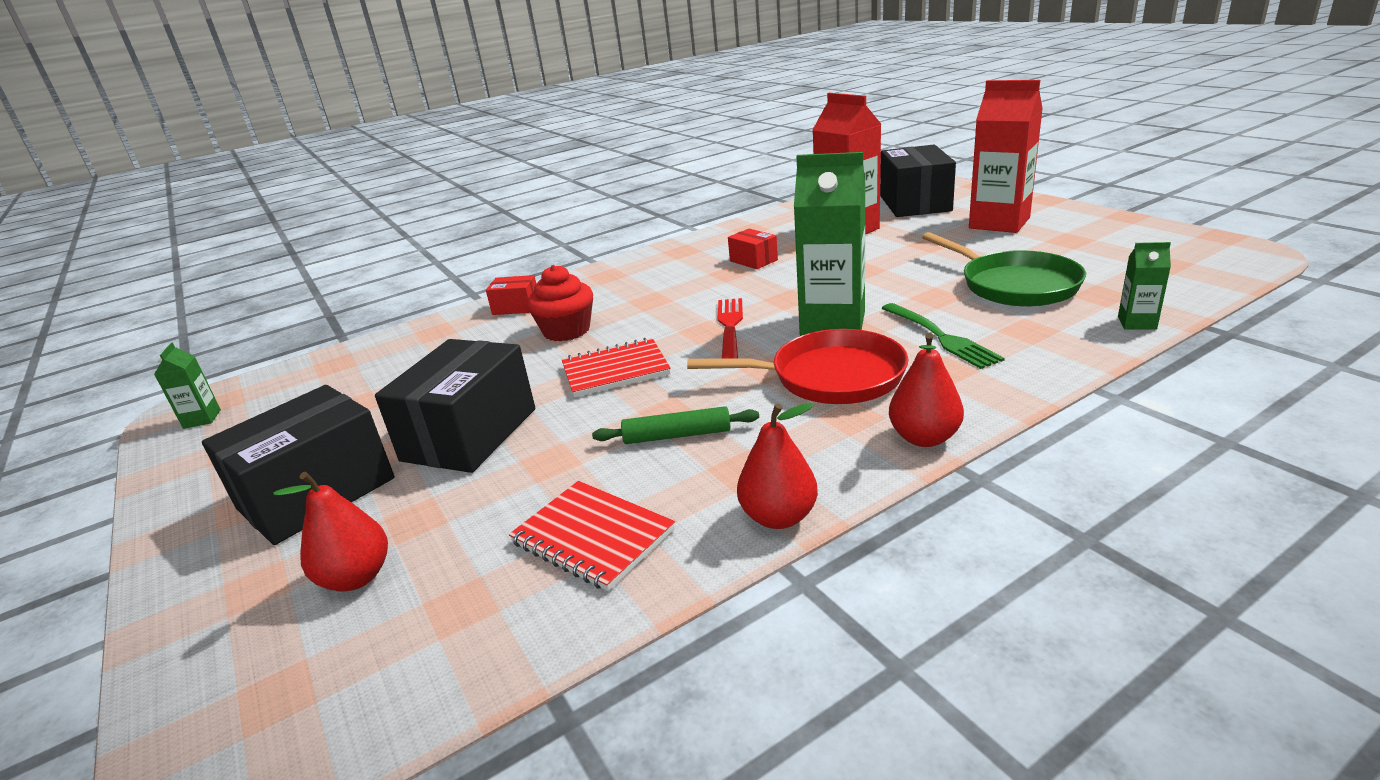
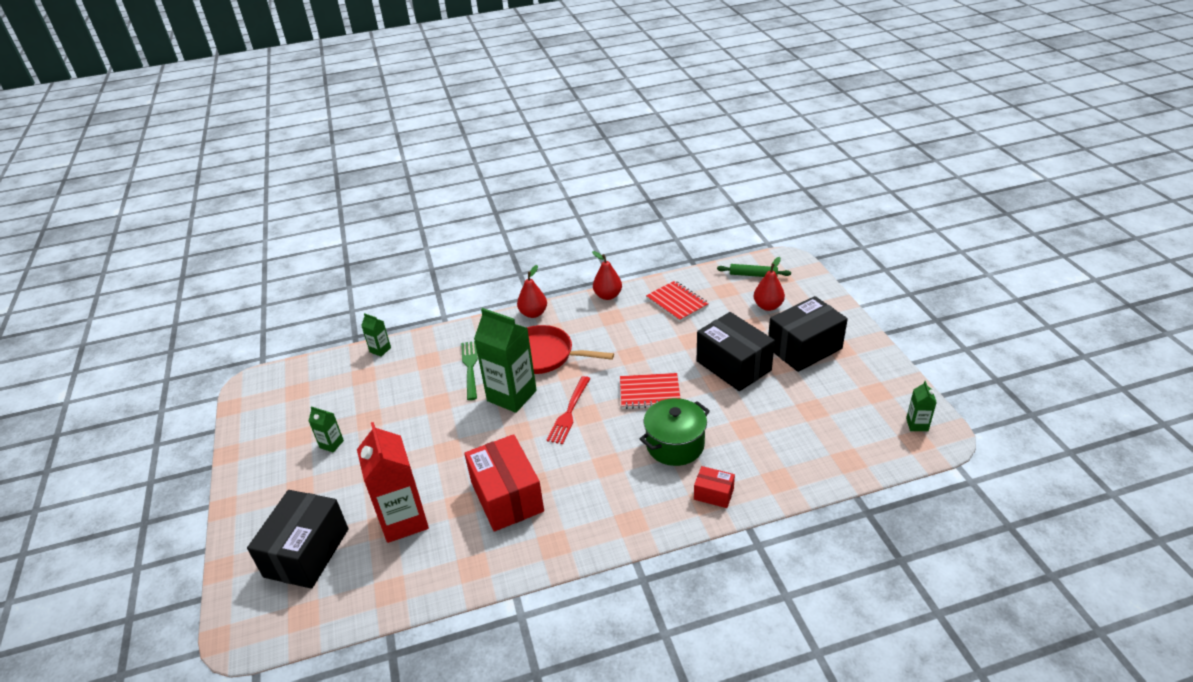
camera: 165 degrees left, 10 degrees up
black box [375,339,535,473] -> black box turned 75 degrees counterclockwise [697,312,775,391]
red cupcake [527,265,593,341] -> green pot [640,398,710,466]
green rolling pin [592,406,759,444] -> green rolling pin moved to [717,264,791,277]
red box [728,229,778,269] -> red box [464,434,544,532], size x2.06
green pan [922,232,1086,307] -> none
red carton [969,80,1043,233] -> none
none -> green carton [309,407,344,452]

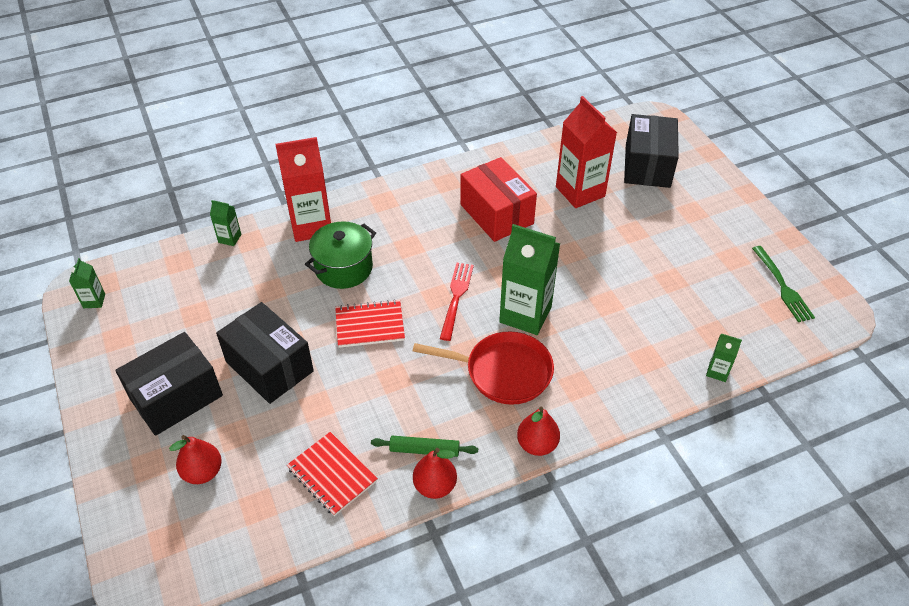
camera: 170 degrees right, 10 degrees up
green carton [309,407,344,452] -> green carton moved to [210,200,241,246]
green fork [461,341,478,400] -> green fork moved to [752,246,815,322]
red box [694,466,735,508] -> red carton [275,137,331,242]
green rolling pin [717,264,791,277] -> green rolling pin moved to [371,436,478,457]

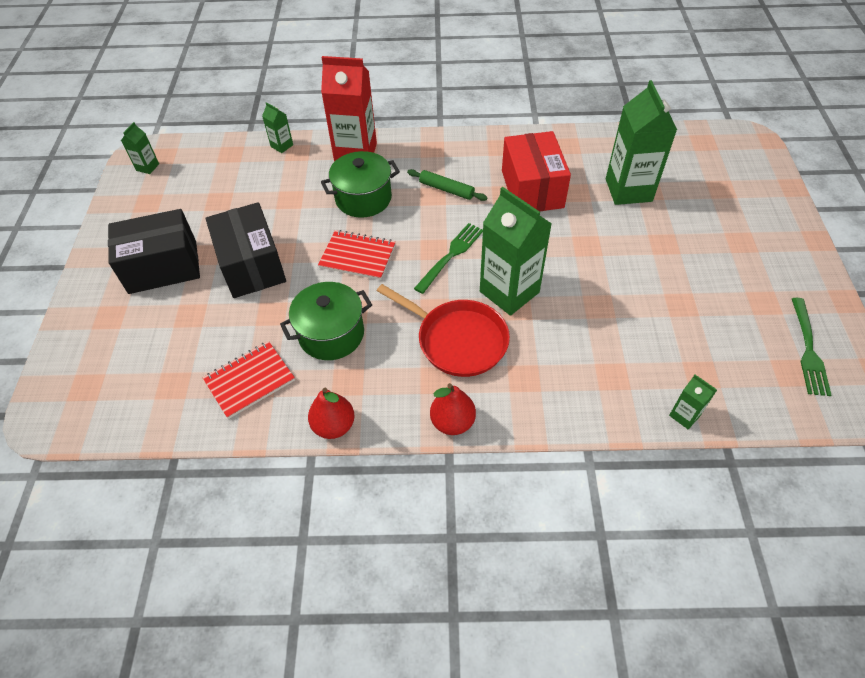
camera: 25 degrees right, 5 degrees up
red pear [169,435,222,484] -> none
red notebook [287,432,378,516] -> red notebook turned 75 degrees clockwise [203,341,295,419]
green rolling pin [371,436,478,457] -> green rolling pin moved to [407,169,488,201]
red fork [440,263,474,341] -> green fork [414,223,483,294]
red carton [556,96,617,208] -> green carton [606,80,677,205]
black box [624,114,679,188] -> none
none -> green pot [280,282,372,360]

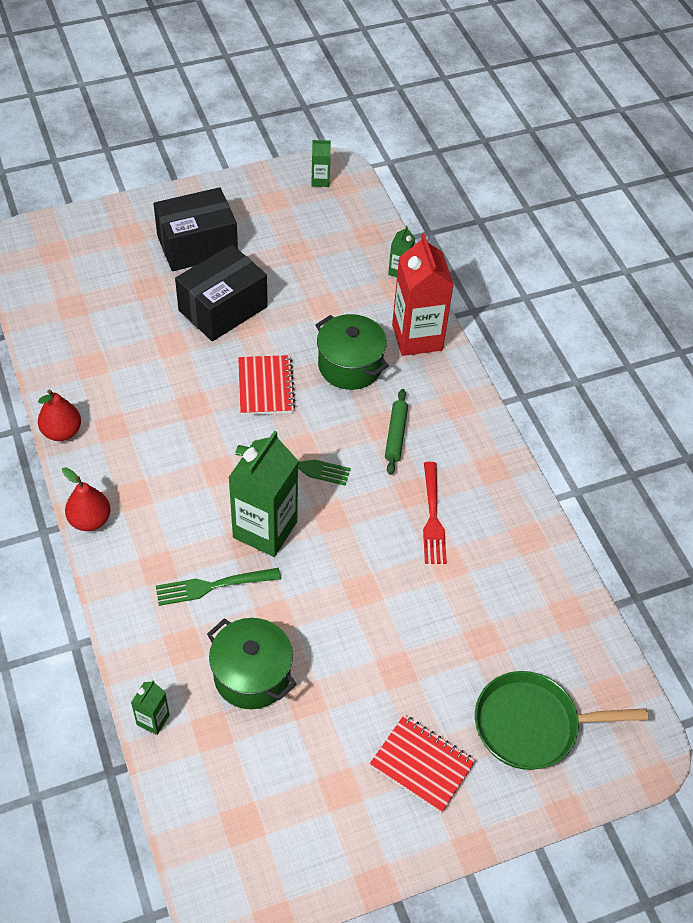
camera: 65 degrees right, 0 degrees up
black box [108,209,200,294] -> black box turned 75 degrees counterclockwise [154,187,238,271]
red notebook [203,341,295,419] -> red notebook moved to [370,715,476,813]
green pot [280,282,372,360] -> green pot moved to [207,618,297,709]
red pan [377,284,510,377] -> none
red box [502,131,571,212] -> red fork [423,462,447,564]
green carton [606,80,677,205] -> none
green fork [792,298,831,396] -> green fork moved to [156,568,281,606]
none -> green pan [475,671,649,770]

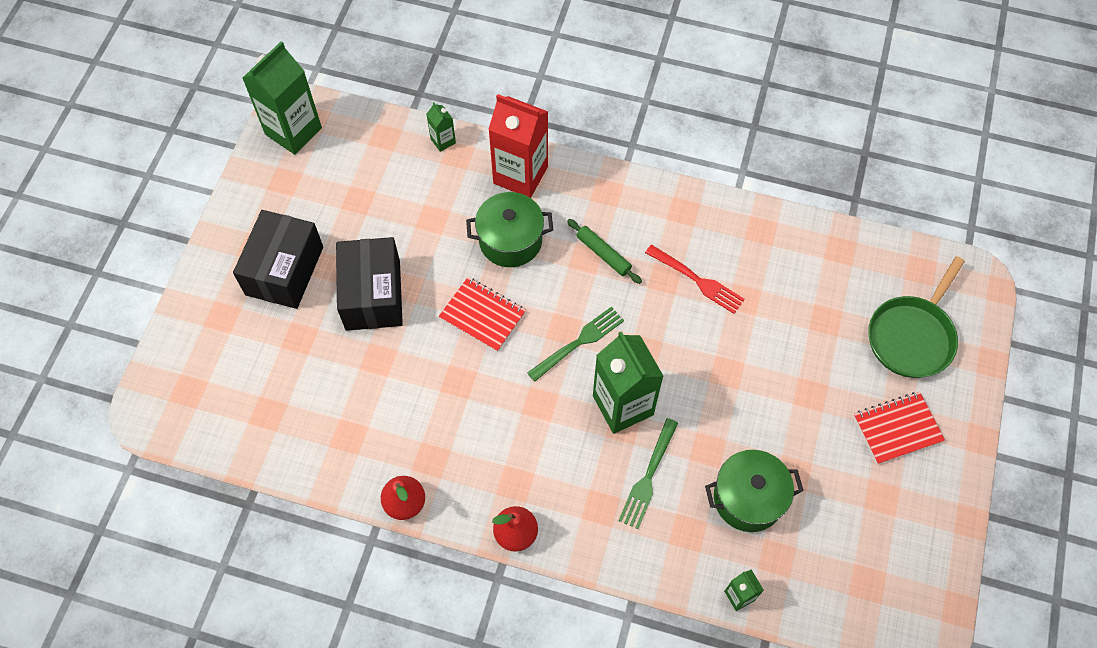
camera: 50 degrees left, 10 degrees up
green carton [311,140,331,187] -> green carton [243,41,322,155], size x2.19

